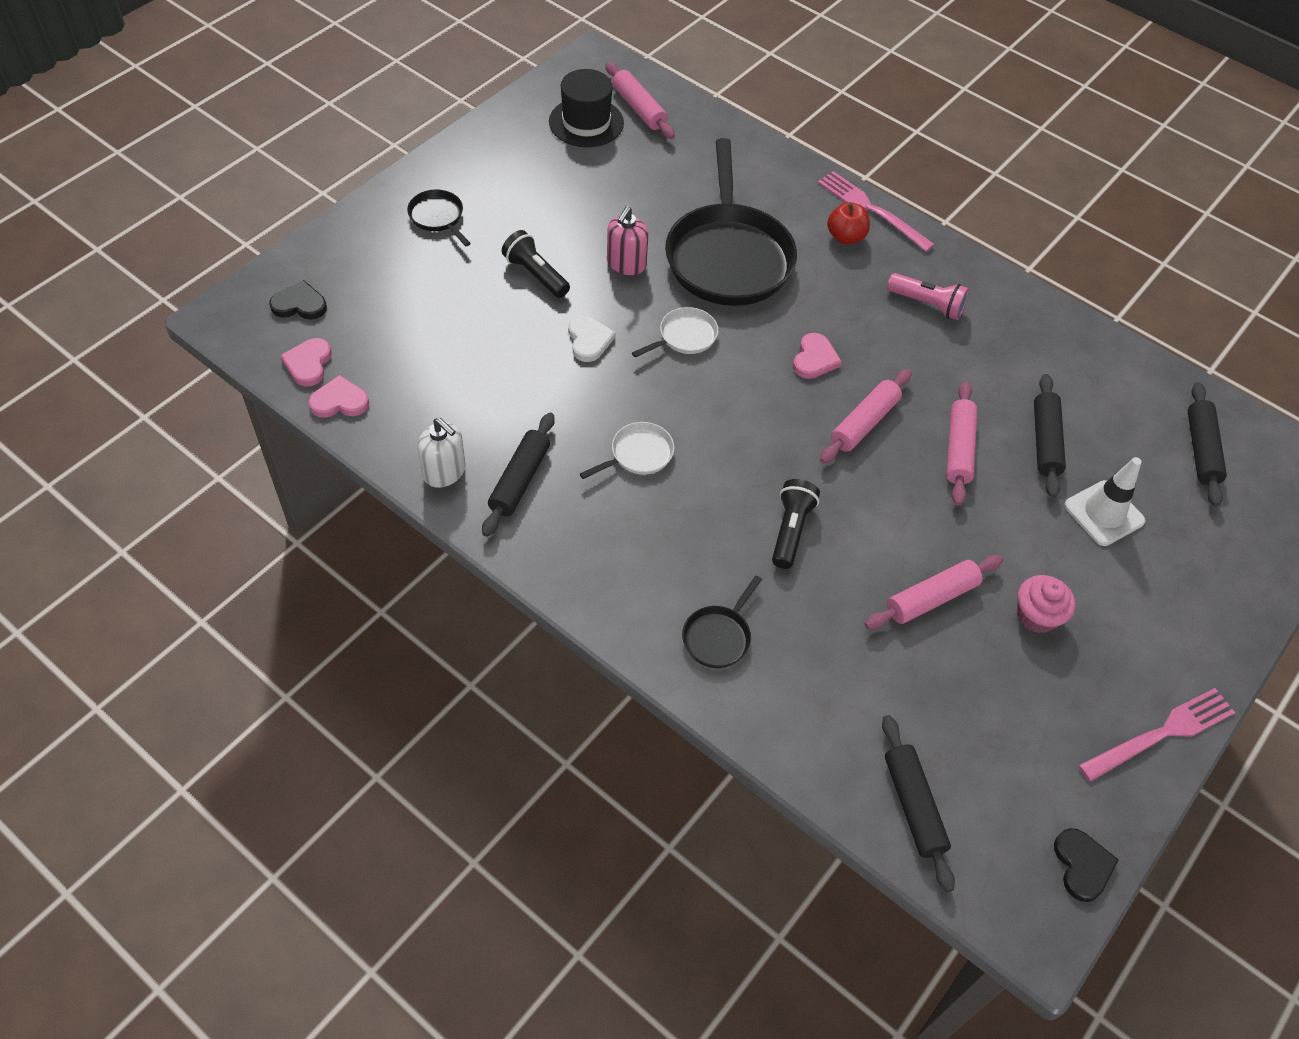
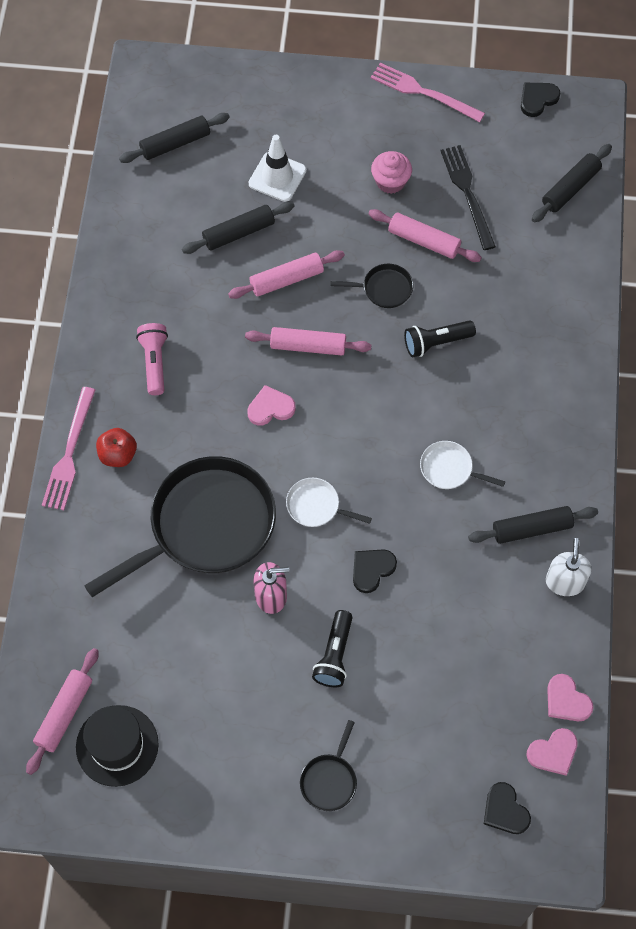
camera: 120 degrees left, 10 degrees up
white heart [568,315,616,362] -> black heart [353,549,397,593]
black pan [682,575,762,668] -> black pan moved to [330,264,413,308]
none -> black fork [440,145,496,250]

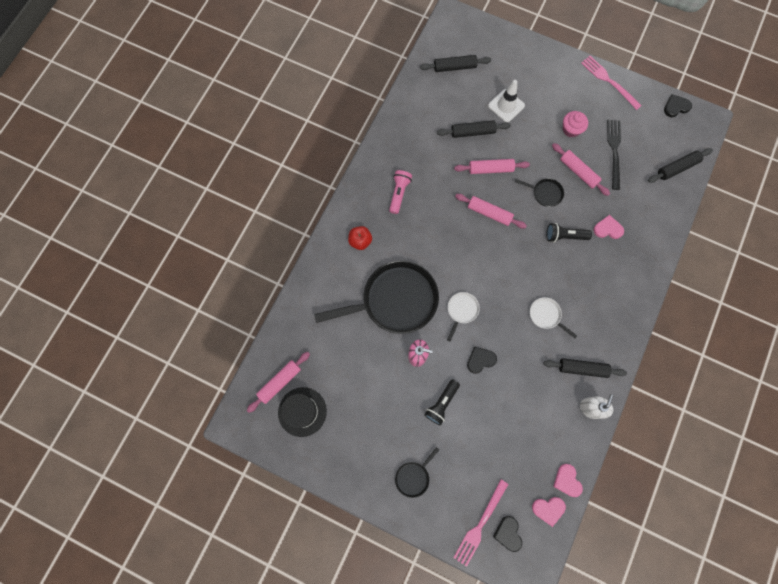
camera: 20 degrees right, 10 degrees up
pink fork [42,387,95,510] -> pink fork moved to [453,479,509,567]
pink heart [247,385,296,426] -> pink heart moved to [593,215,624,239]
white pan [286,478,372,527] -> white pan turned 75 degrees clockwise [447,292,480,341]

